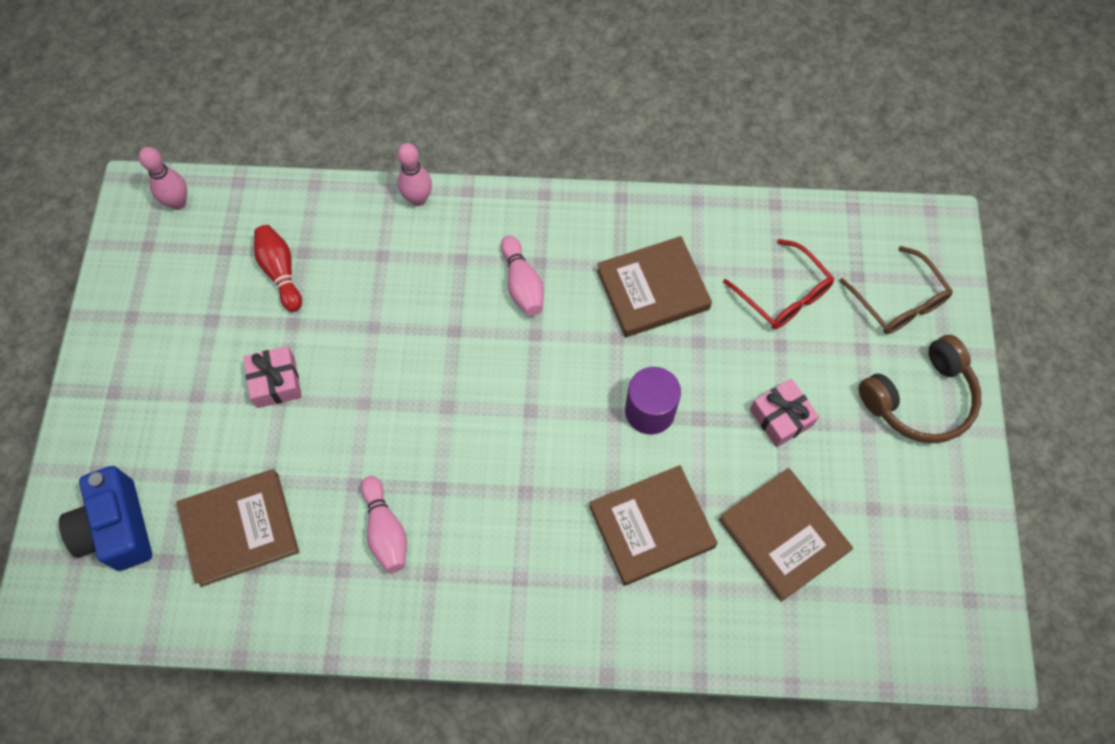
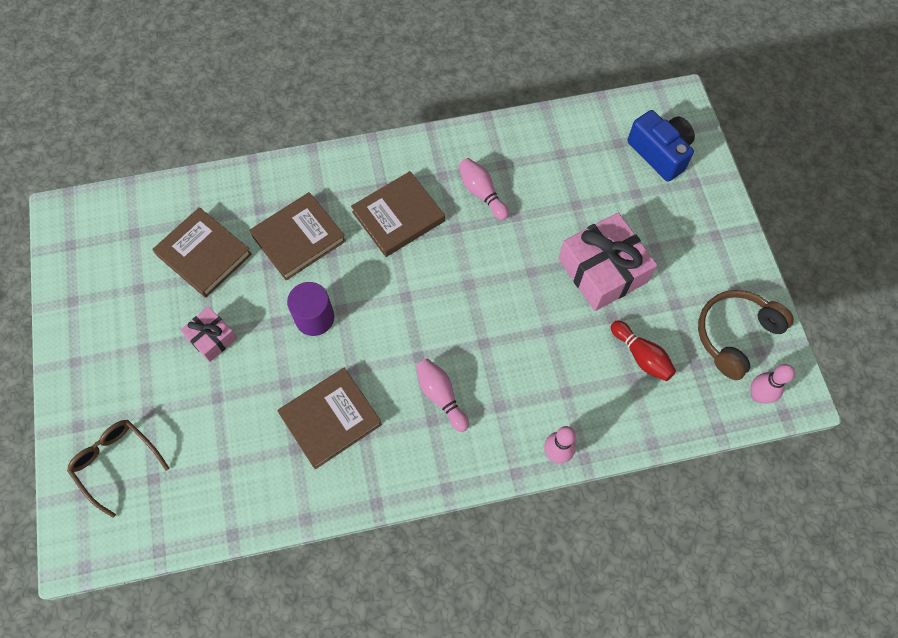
camera: 165 degrees right, 0 degrees up
brown book [176,469,299,587] -> brown book moved to [351,171,445,257]
pink gift [243,346,302,408] -> pink gift [558,213,657,311], size x1.86
red glasses [723,239,834,329] -> none
brown headphones [859,335,981,443] -> brown headphones moved to [698,290,794,380]

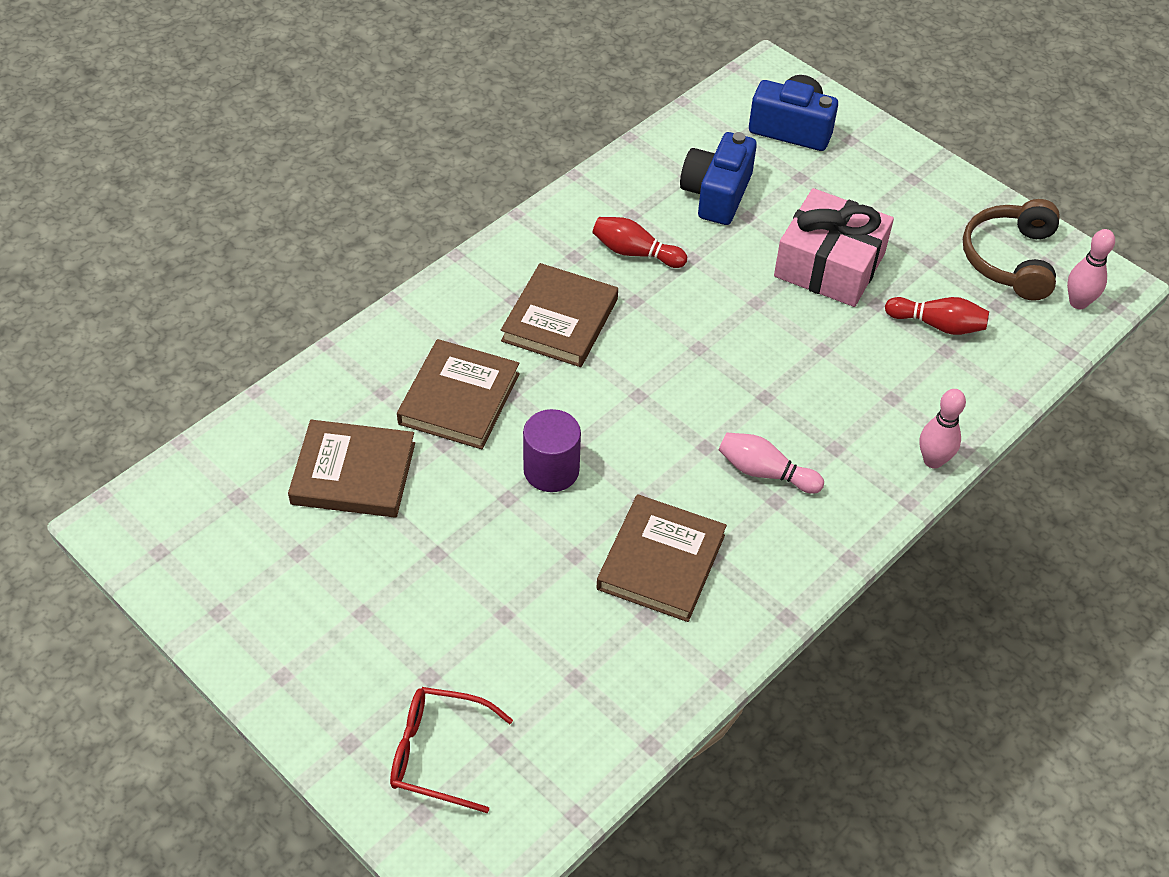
camera: 35 degrees left, 15 degrees down
brown glasses [67,420,169,518] -> red glasses [390,687,513,813]
pink gift [180,306,237,362] -> none
pink bowling pin [459,158,509,220] -> red bowling pin [592,217,687,268]
none -> blue camera [680,132,757,225]

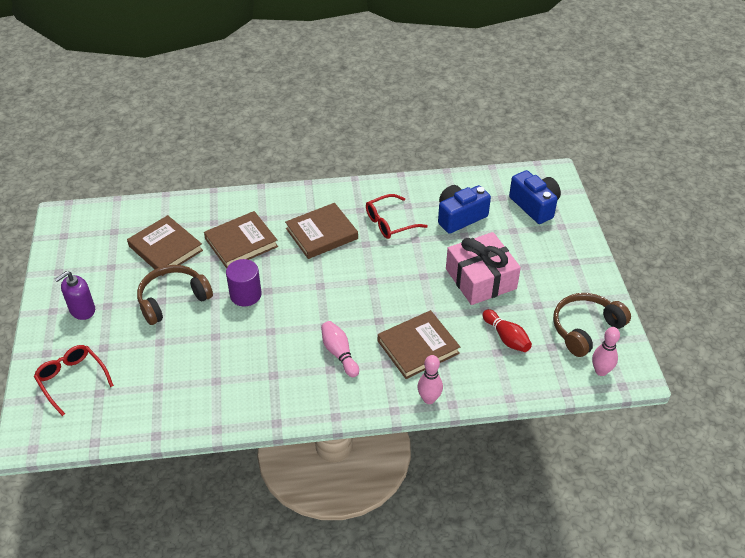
camera: 40 degrees right, 5 degrees down
red bowling pin [592,217,687,268] -> red glasses [366,194,428,239]
brown book [596,494,727,622] -> brown book moved to [378,310,460,379]
none -> purple soap dispenser [55,271,95,320]
none -> brown headphones [137,265,213,325]

